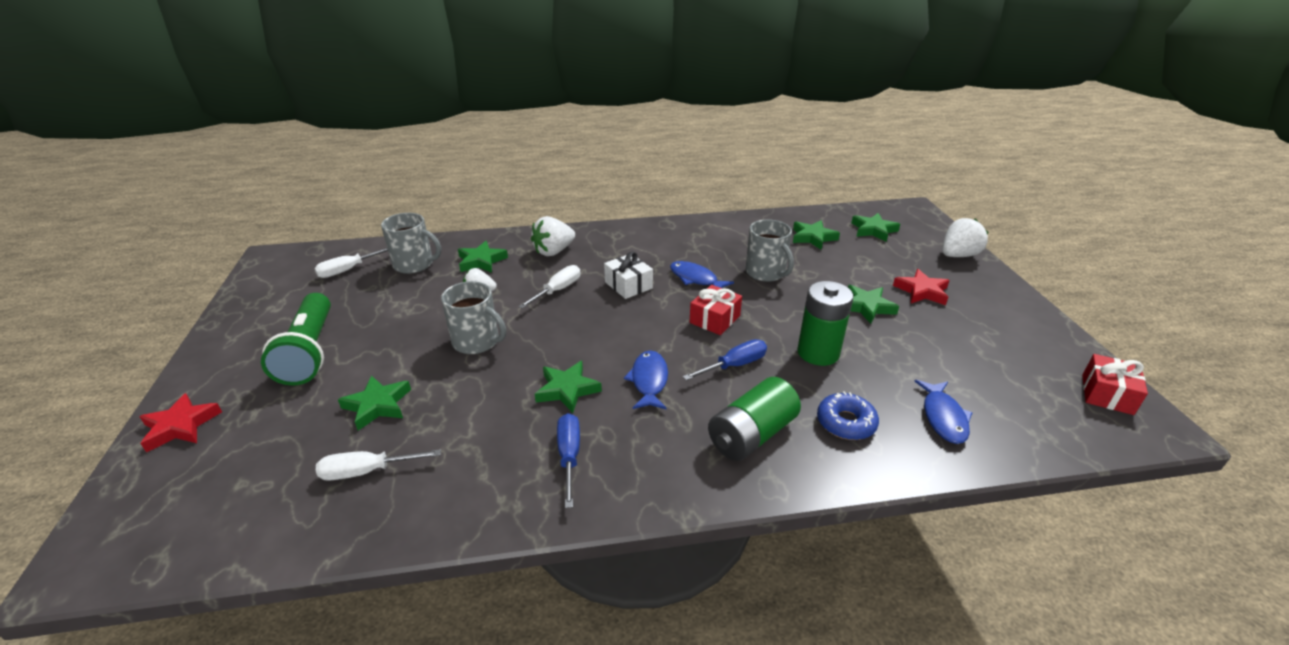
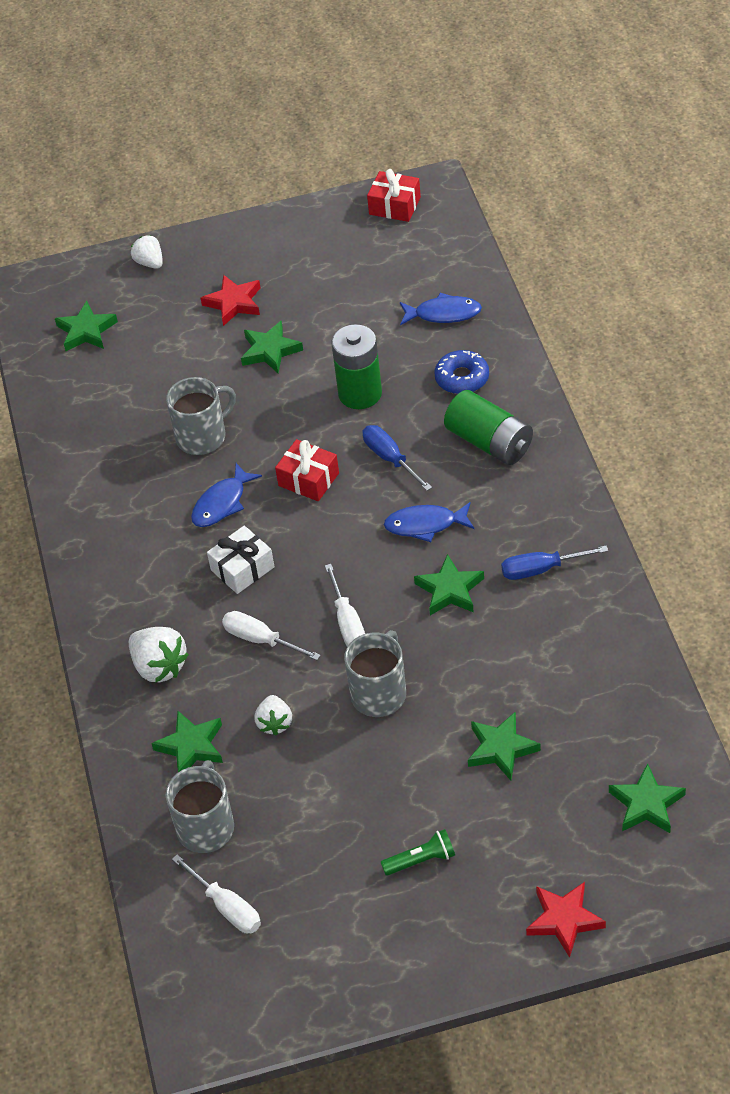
camera: 90 degrees left, 15 degrees up
green flashlight [261,293,331,386] -> green flashlight [381,829,455,876], size x0.47
white screwdriver [316,449,441,481] -> white screwdriver moved to [325,564,365,647]
green star [793,220,840,250] -> green star moved to [609,763,686,833]
white strawberry [942,218,988,257] -> white strawberry [131,235,163,269], size x0.65

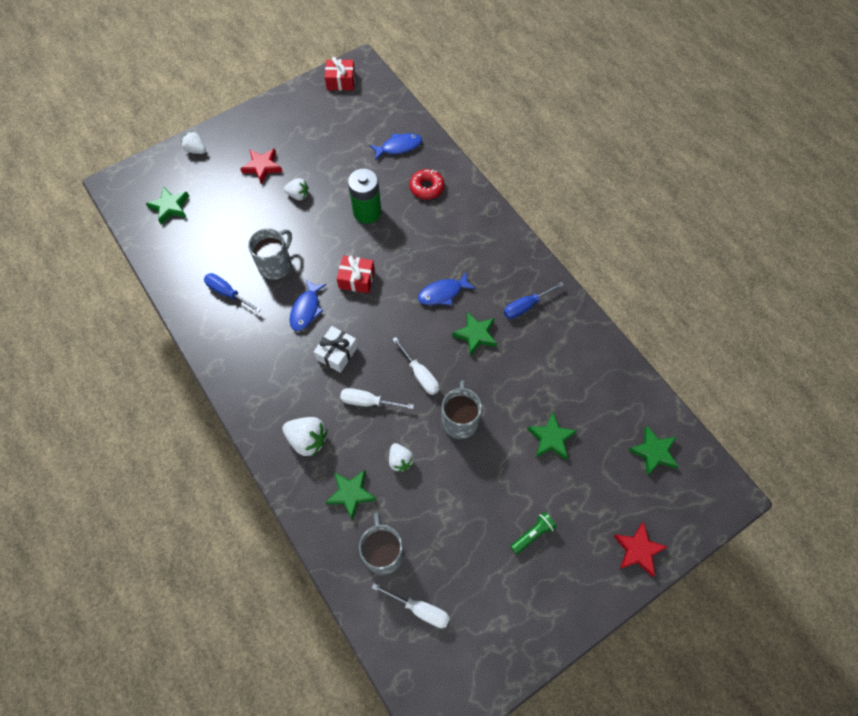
camera: 25 degrees left, 15 degrees up
green star [241,320,303,373] -> white strawberry [284,178,308,200]
blue screwdriver [363,425,432,491] -> blue screwdriver moved to [204,273,261,313]
blue donut [434,350,489,394] -> red donut [410,169,444,200]
green battery [444,390,533,465] -> none

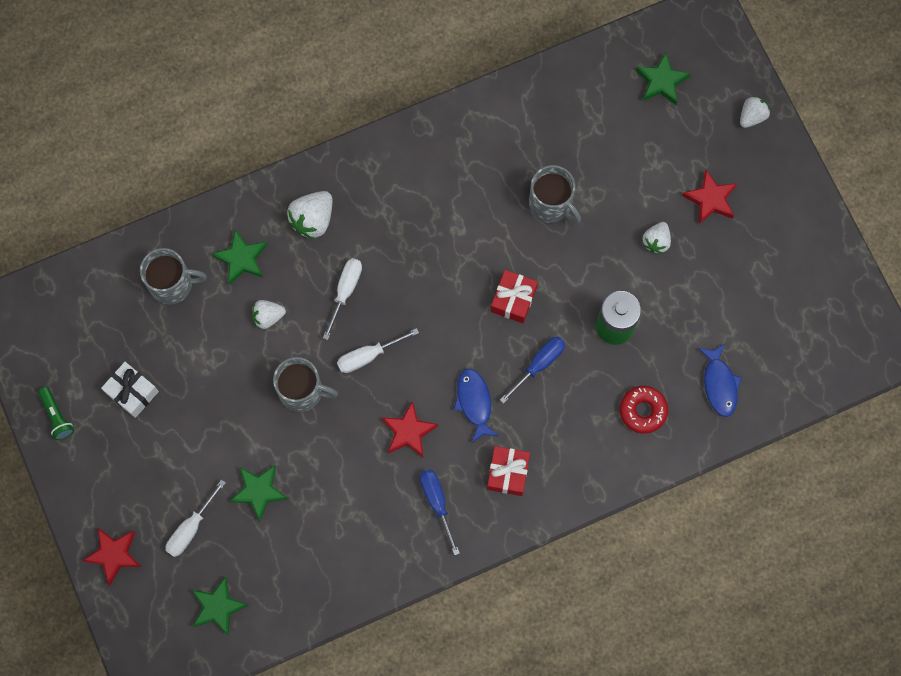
camera: 100 degrees right, 10 degrees up
blue screwdriver [204,273,261,313] -> blue screwdriver moved to [500,337,565,404]
blue fish [290,279,326,331] -> none
white gift [314,326,358,373] -> white gift moved to [101,362,159,418]
red gift [325,57,355,91] -> red gift moved to [487,446,530,496]
white screwdriver [372,583,450,628] -> white screwdriver moved to [166,479,226,557]
green star [452,312,497,356] -> red star [382,401,438,457]
green flashlight [510,512,557,554] -> green flashlight moved to [38,387,74,440]

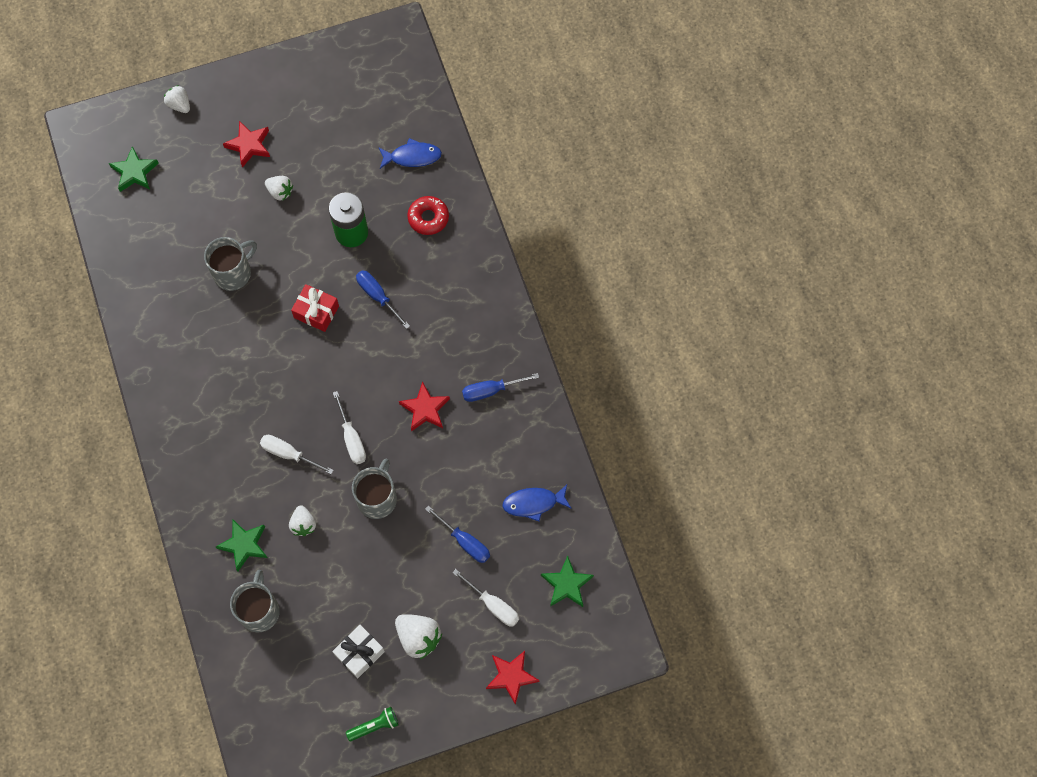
camera: 85 degrees left, 5 degrees down
green star [230,465,288,521] -> blue screwdriver [425,505,490,563]
white strawberry [287,191,332,239] -> white strawberry moved to [395,614,442,659]
blue fish [454,369,498,442] -> blue fish moved to [502,485,572,522]
red gift [487,446,530,496] -> none

